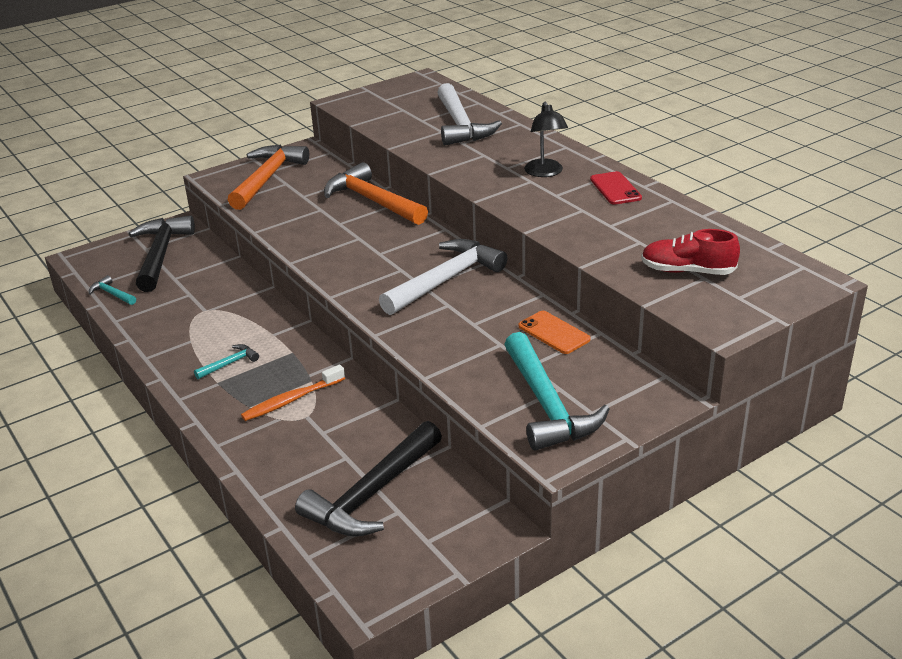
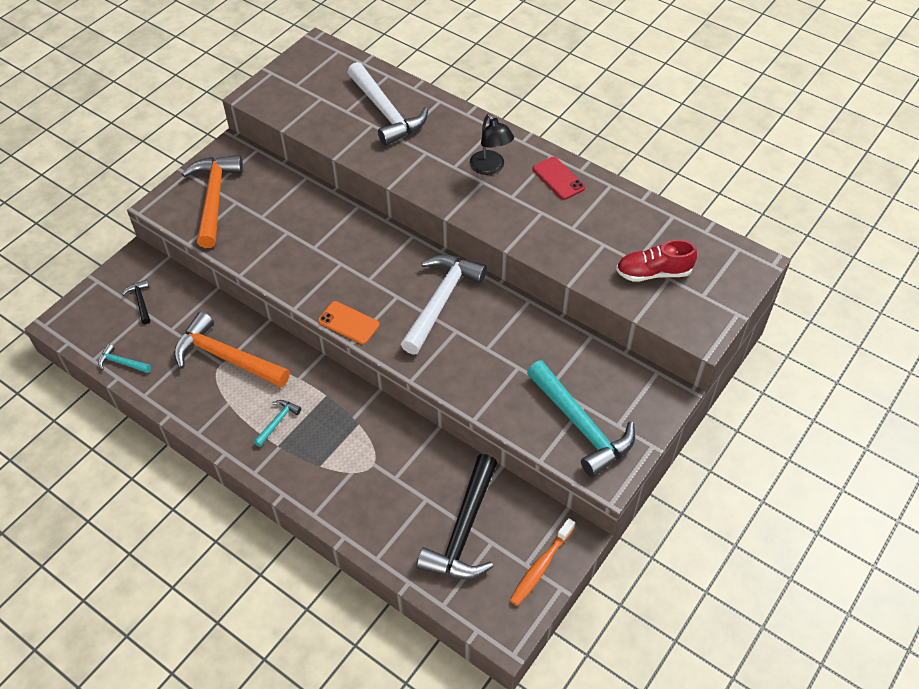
camera: 20 degrees left, 20 degrees up
black hammer [129,216,195,292] -> black hammer [122,280,150,324], size x0.44
orange toothbrush [241,365,345,421] -> orange toothbrush moved to [510,518,575,606]
orange hammer [324,162,428,225] -> orange hammer moved to [174,312,290,388]
orange phone [519,311,591,354] -> orange phone moved to [318,301,380,344]

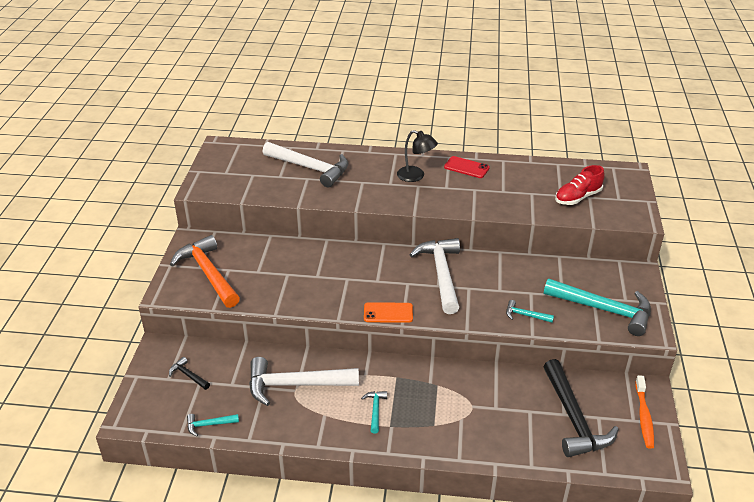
camera: 30 degrees left, 15 degrees down
orange hammer [174,312,290,388] -> white hammer [249,357,359,406]
none -> turquoise hammer [506,300,554,323]

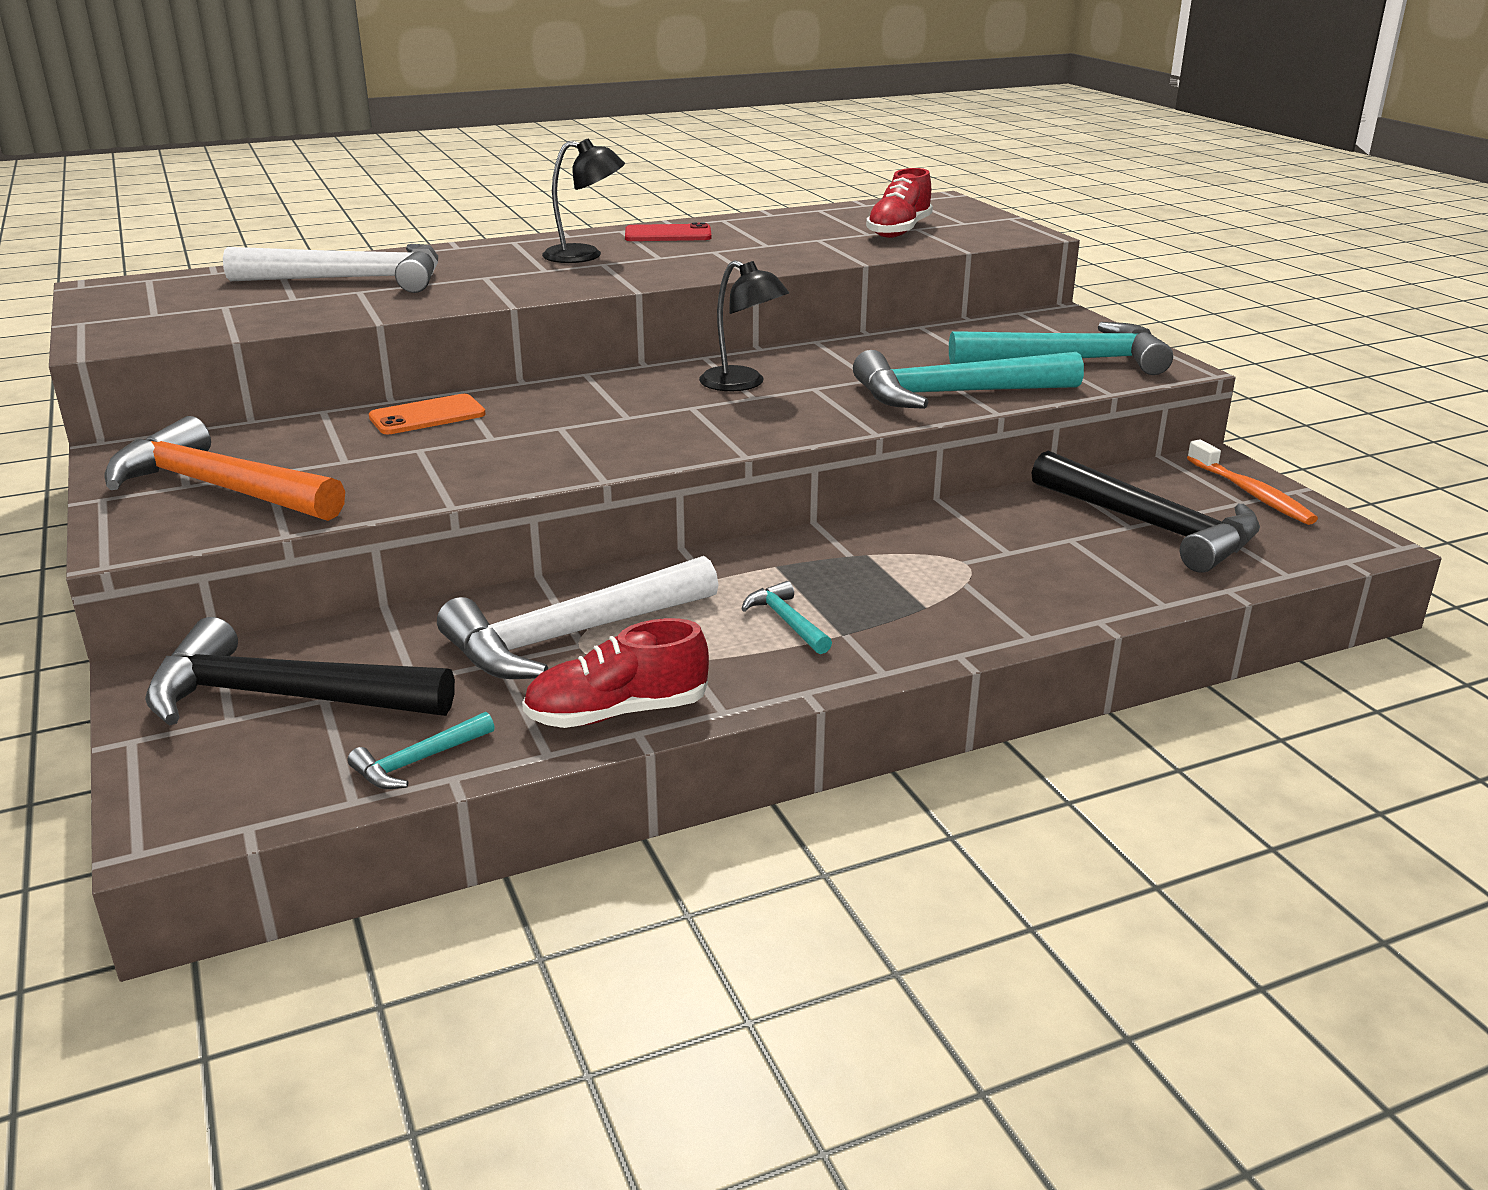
camera: 30 degrees left, 10 degrees down
black hammer [169,357,210,390] -> black hammer [145,617,455,726], size x2.25
orange phone [364,302,413,323] -> orange phone moved to [369,394,486,434]
white hammer [409,238,460,314] -> black lamp [699,260,789,391]
turquoise hammer [506,300,554,323] -> turquoise hammer [853,350,1084,409], size x2.25
none -> red shoe [522,618,709,728]

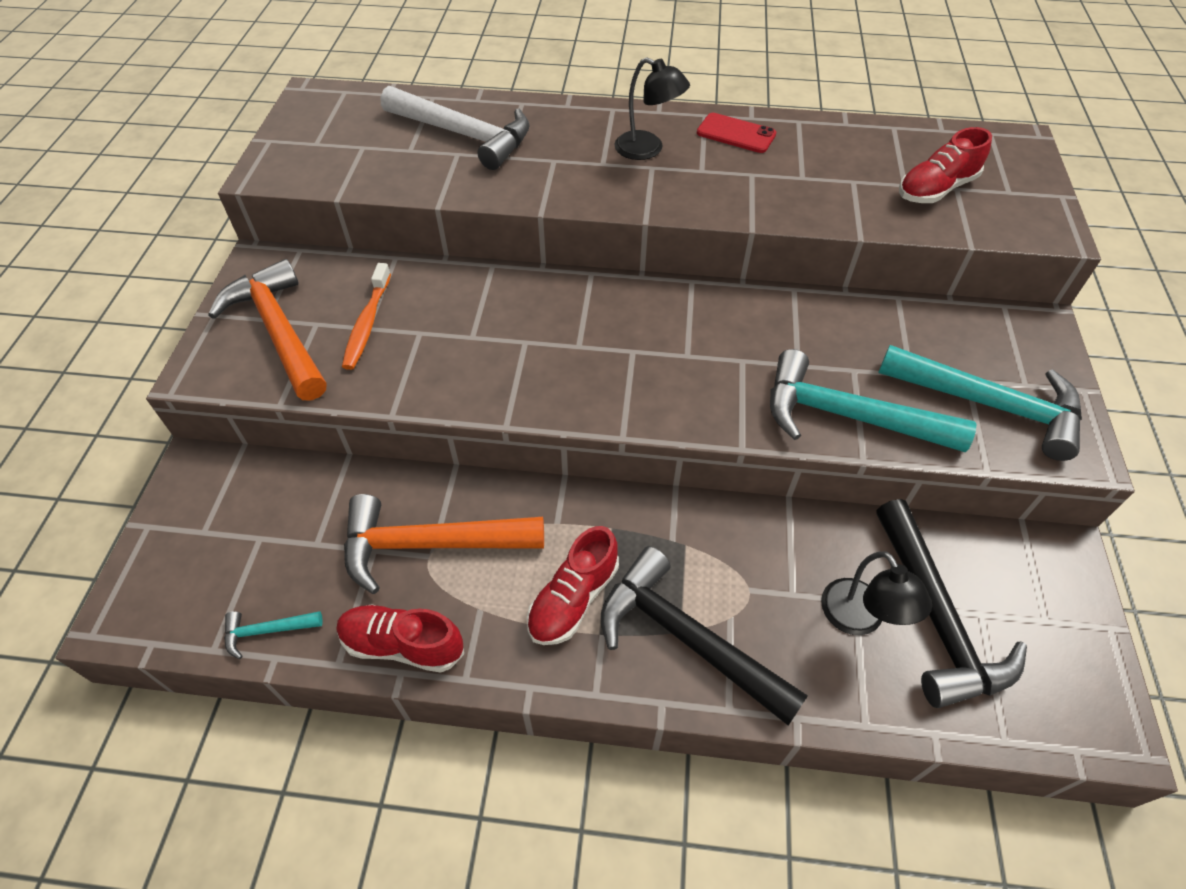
camera: 30 degrees right, 25 degrees up
black hammer [145,617,455,726] -> black hammer moved to [601,546,808,725]
orange phone [369,394,486,434] -> none
white hammer [437,556,719,679] -> orange hammer [344,494,544,594]
black lamp [699,260,789,391] -> black lamp moved to [821,551,932,635]
turquoise hammer [742,581,832,654] -> red shoe [527,526,619,645]
orange toothbrush [1187,440,1318,525] -> orange toothbrush moved to [342,263,391,370]

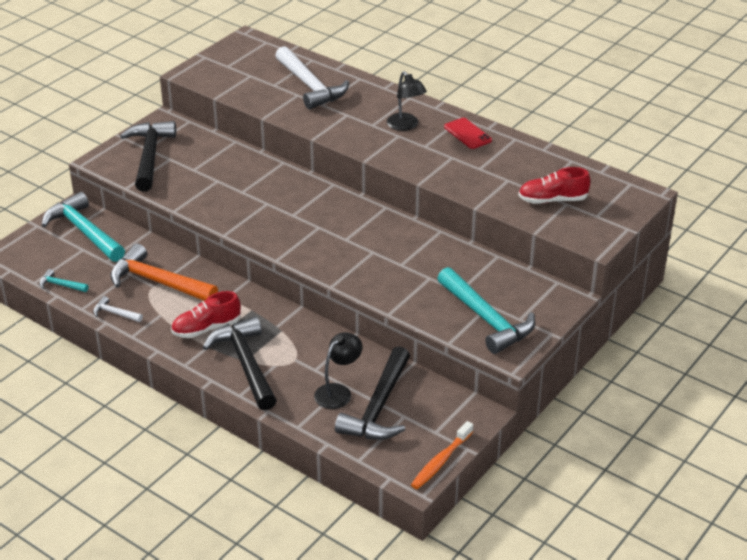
camera: 30 degrees right, 15 degrees down
orange hammer [208,259,327,401] -> black hammer [120,121,176,191]
red shoe [337,604,464,672] -> white hammer [93,296,143,322]
orange toothbrush [342,263,391,370] -> orange toothbrush moved to [411,421,473,489]
turquoise hammer [770,349,976,452] -> turquoise hammer moved to [41,192,125,262]
black lamp [821,551,932,635] -> black lamp turned 150 degrees counterclockwise [314,332,362,409]

